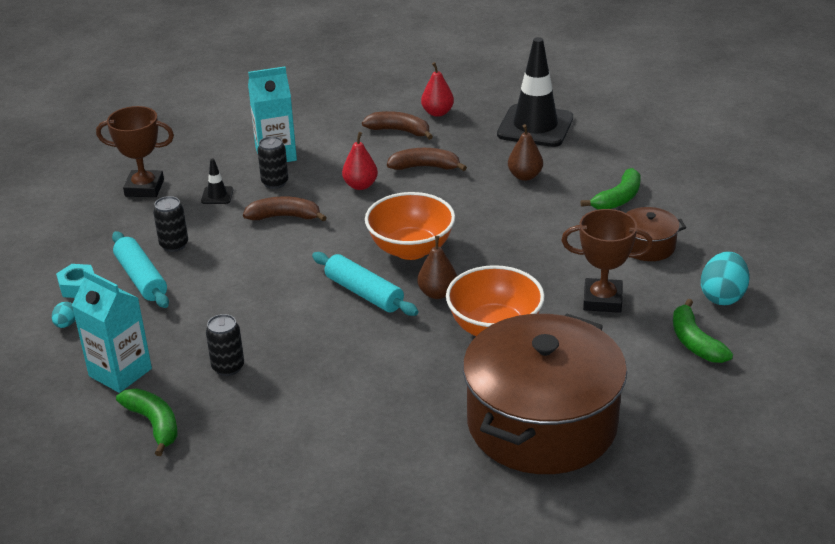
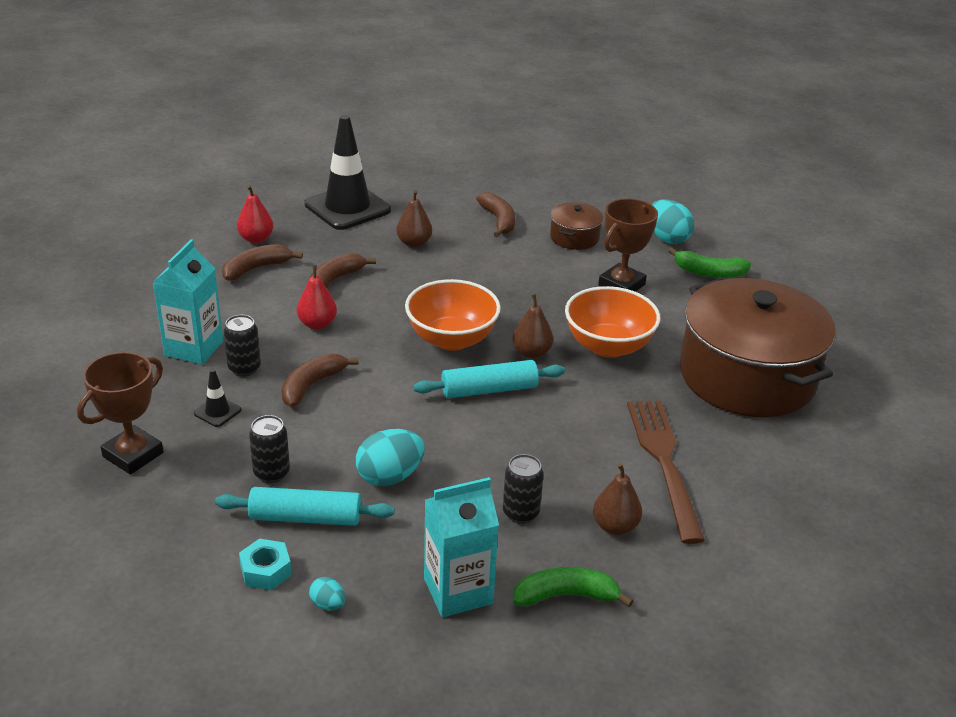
camera: 60 degrees left, 0 degrees up
green banana [581,168,641,210] -> brown banana [476,192,515,237]
none -> turquoise egg [356,429,425,486]
none -> brown pear [593,463,642,535]
none -> brown fork [627,400,705,544]

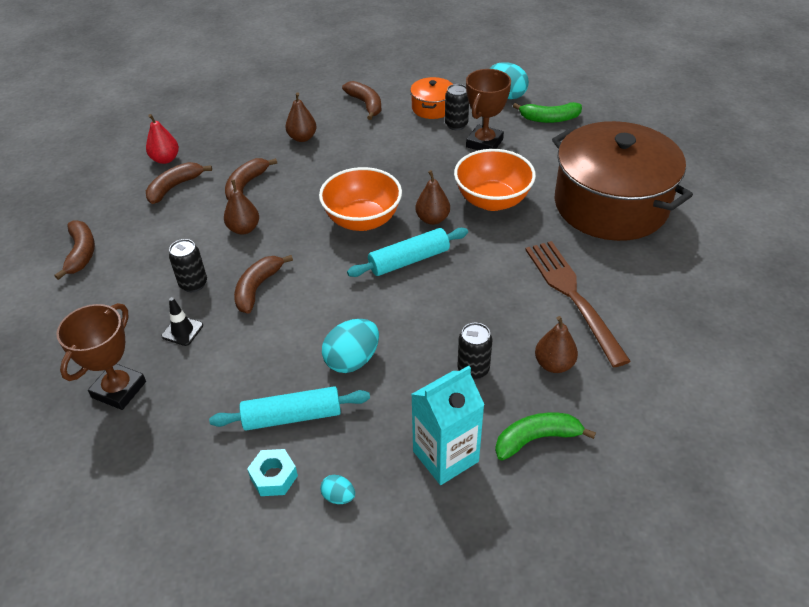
camera: 10 degrees left, 10 degrees up
turquoise carton [152,239,223,365] -> none
black can [249,415,290,483] -> black can moved to [445,84,469,130]
red pear [297,265,337,330] -> brown pear [224,180,259,234]
black traffic cone [304,115,391,230] -> none
brown pot [550,202,603,250] -> orange pot [410,77,453,119]
none -> brown banana [55,220,95,280]

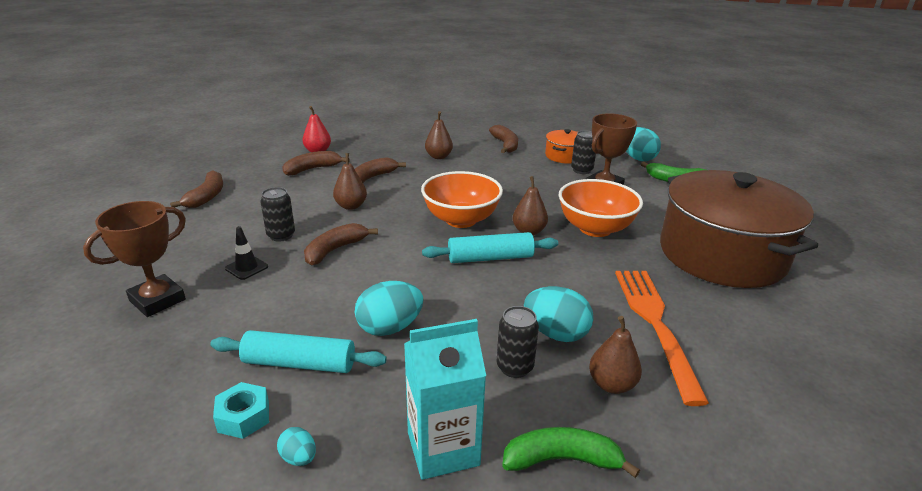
camera: 15 degrees right, 15 degrees down
brown fork [525,241,631,367] -> orange fork [615,271,709,406]
none -> turquoise egg [524,286,594,342]

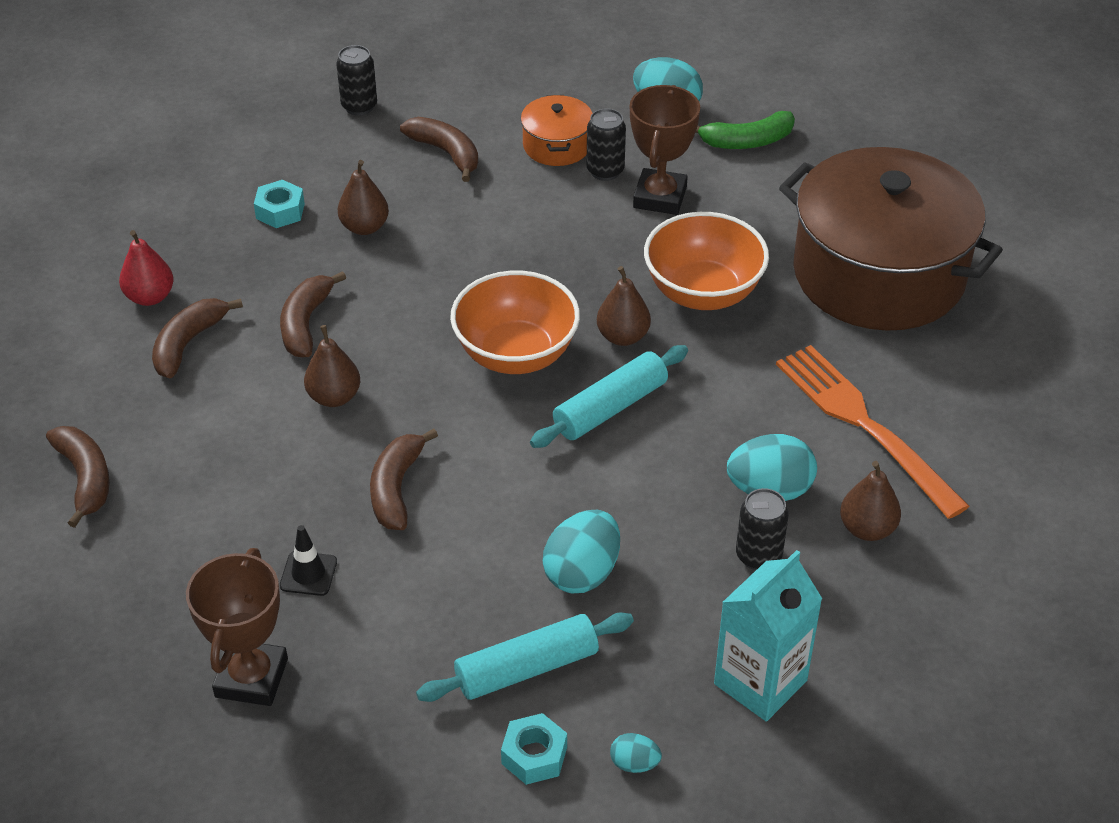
camera: 30 degrees left, 15 degrees up
black can [260,187,295,242] -> black can moved to [336,45,377,116]
green banana [502,427,640,478] -> none
none -> turquoise nut [254,180,305,228]

